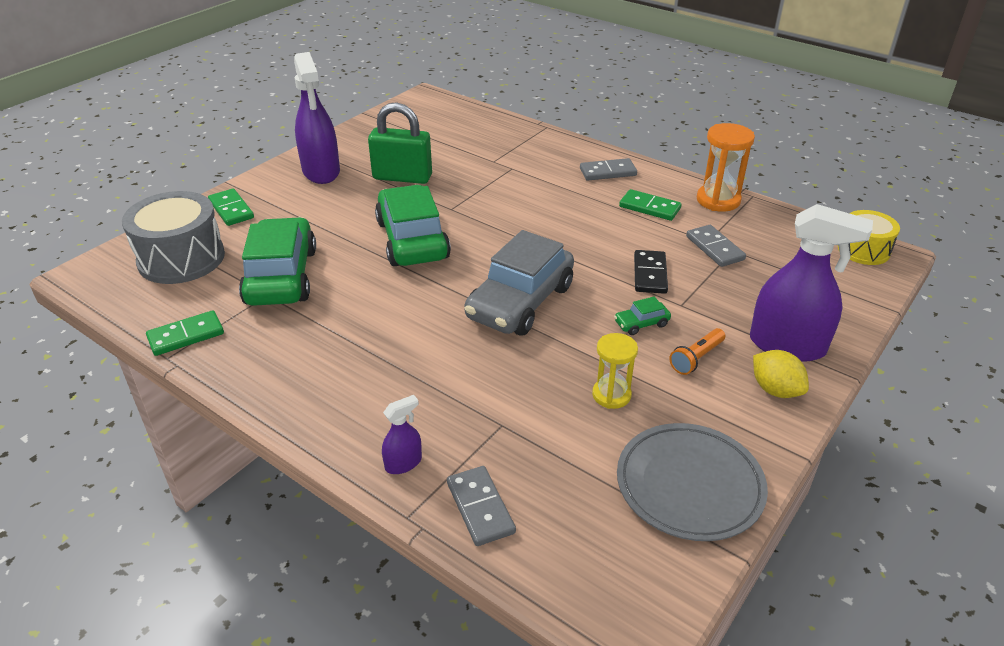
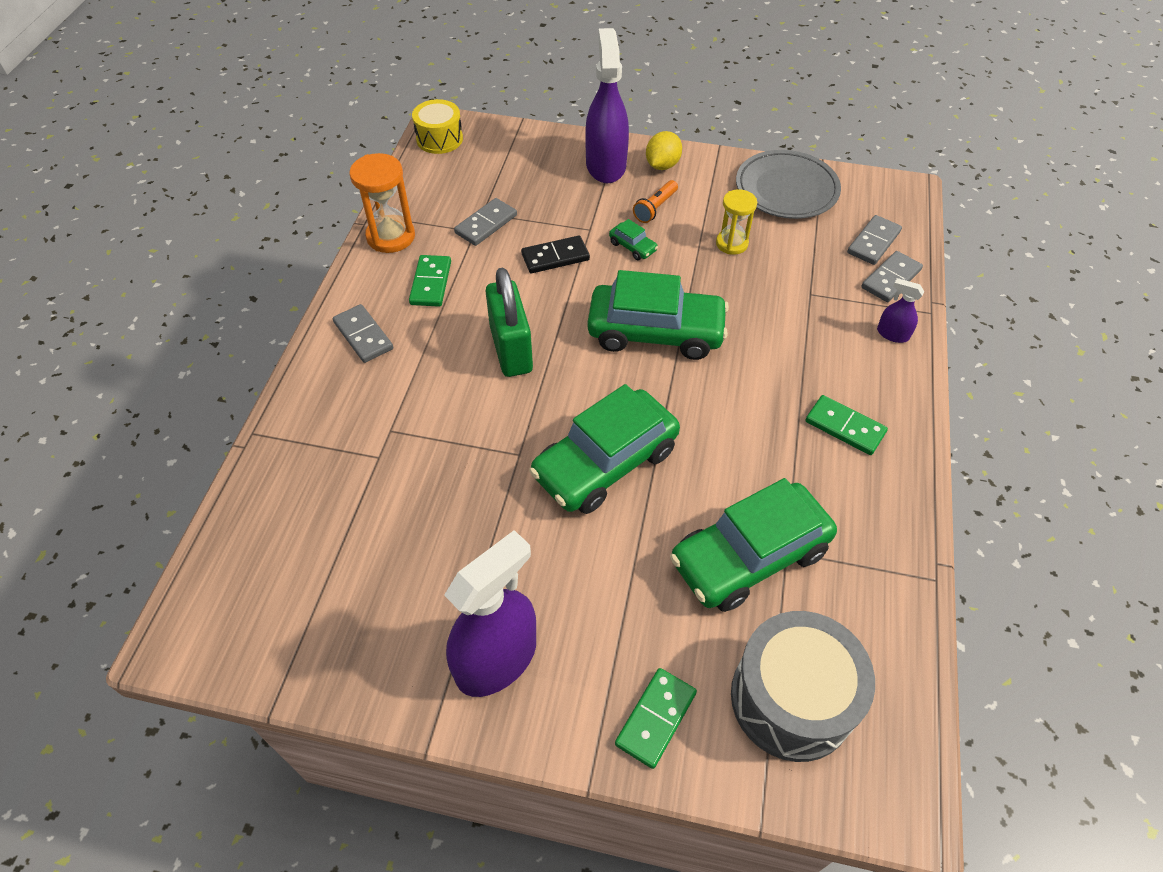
camera: 115 degrees left, 15 degrees up
green domino [146,310,224,356] -> green domino moved to [806,395,888,455]
green padlock [368,102,432,184] -> green padlock moved to [485,268,533,377]
grey car [464,230,574,336] -> green car [587,270,729,360]
orange flashlight [669,328,725,375] -> orange flashlight turned 105 degrees clockwise [633,180,678,223]
none -> grey domino [847,215,902,265]

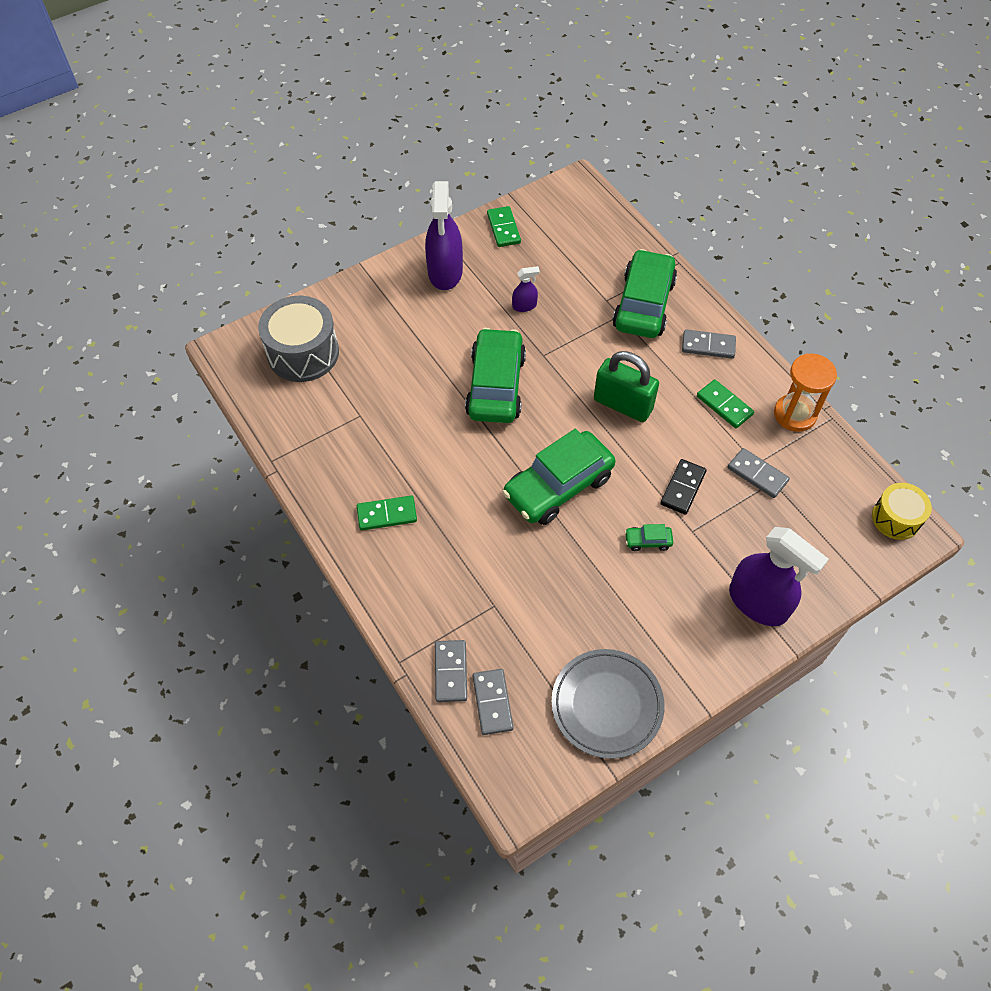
camera: 135 degrees right, 5 degrees up
grey domino [454,198,517,246] -> grey domino turned 45 degrees counterclockwise [728,448,790,498]
green domino [615,668,697,769] -> green domino moved to [487,206,521,247]
orange flashlight [633,180,678,223] -> none
yellow lemon [646,131,682,170] -> none
green car [670,478,837,612] -> green car moved to [612,249,677,338]
yellow hourglass [716,190,757,255] -> none
purple spray bottle [877,278,924,343] -> purple spray bottle moved to [512,266,540,312]

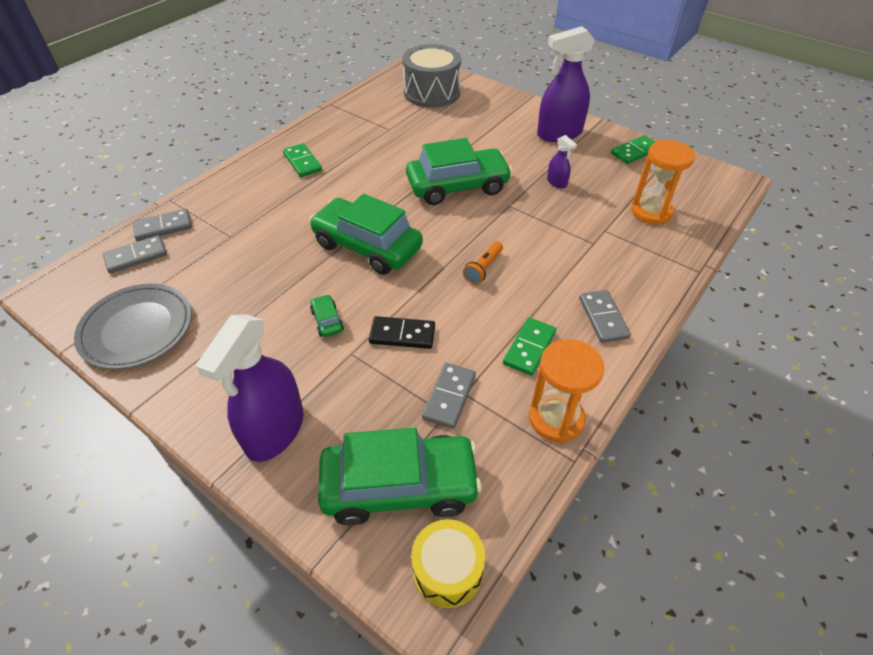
camera: 70 degrees right, 10 degrees down
green padlock [594,351,659,422] -> orange flashlight [463,241,503,284]
green car [612,249,677,338] -> green car moved to [318,428,482,526]
none -> orange hourglass [631,140,695,225]

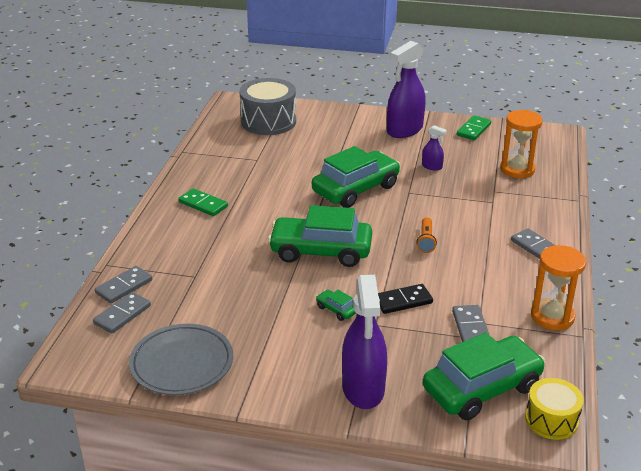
camera: 25 degrees left, 15 degrees down
green domino [503,317,556,376] -> none

